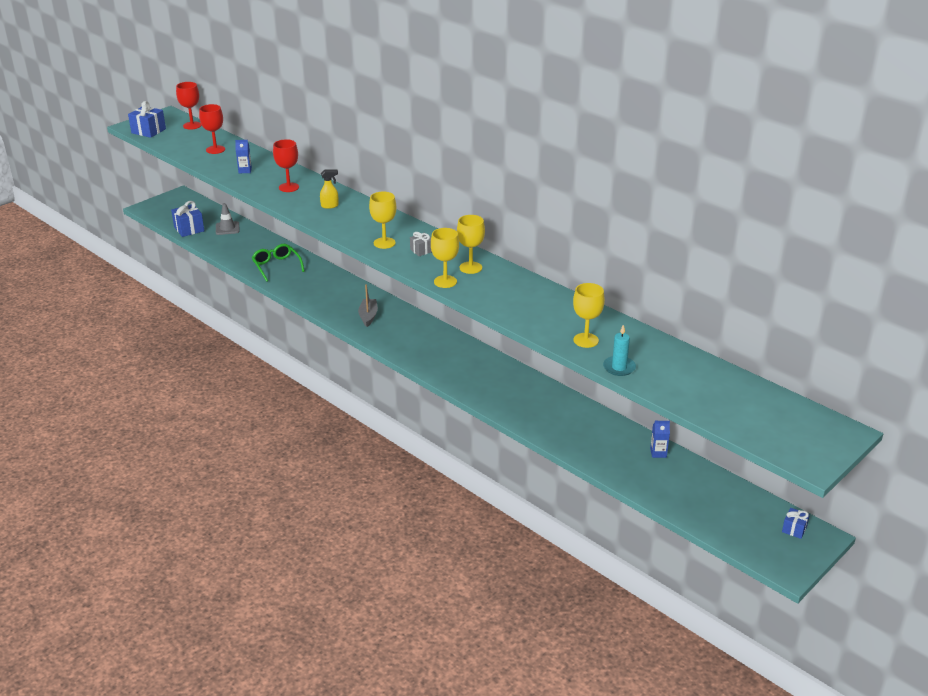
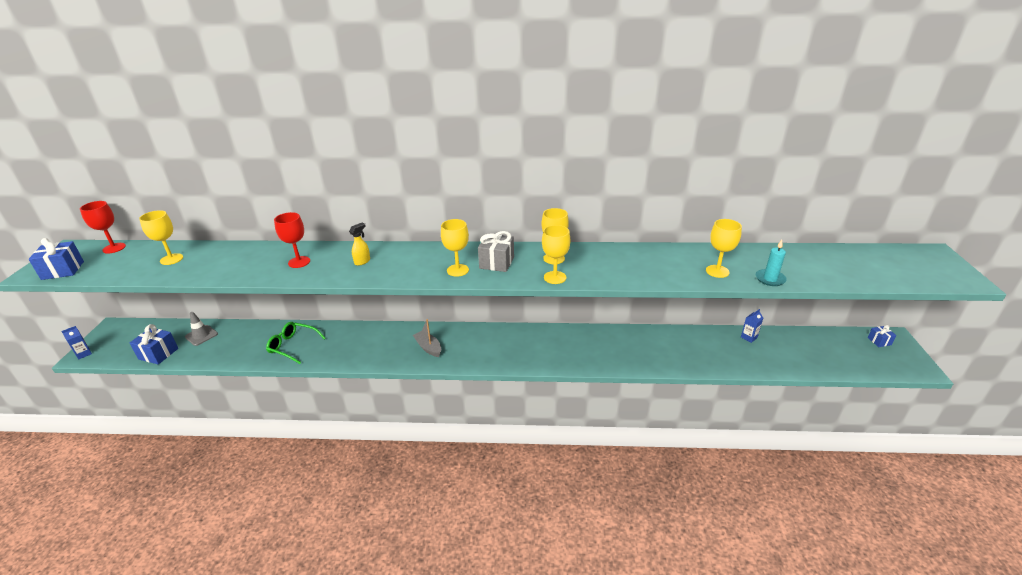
camera: 40 degrees left, 0 degrees up
red goblet [199,104,225,154] -> yellow goblet [139,210,183,265]
blue carton [235,140,252,173] -> blue carton moved to [61,326,92,360]
grey gift [410,232,432,256] -> grey gift [478,231,514,272], size x1.72

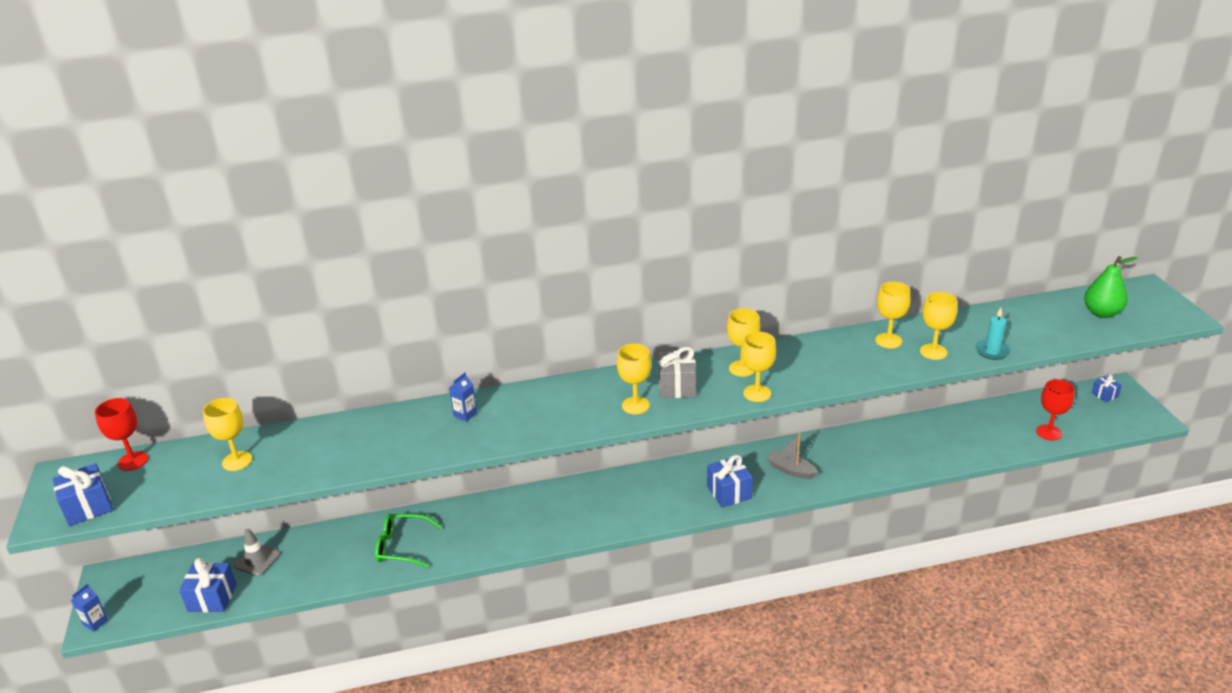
camera: 15 degrees left, 0 degrees up
red goblet [274,212,310,268] -> red goblet moved to [1036,379,1075,441]
yellow spray bottle [349,223,370,266] -> none
grey boat [413,319,441,357] -> grey boat moved to [766,433,818,479]
blue carton [741,309,763,343] -> blue carton moved to [449,372,477,422]
none -> blue gift [707,455,753,508]
none -> yellow goblet [875,282,911,348]
none -> green pear [1084,256,1137,318]

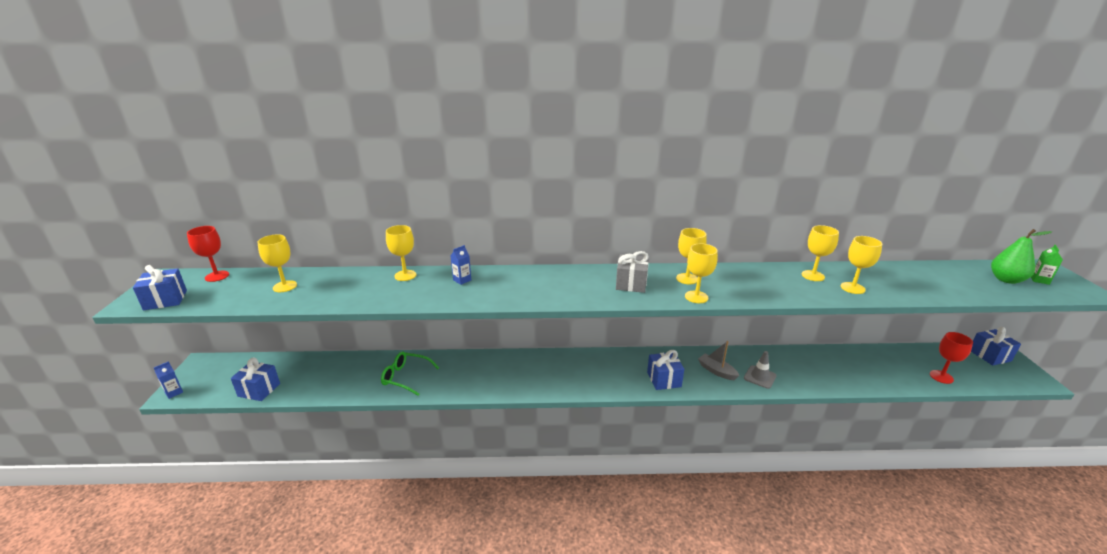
camera: 10 degrees right, 5 degrees down
grey traffic cone [234,528,280,576] -> grey traffic cone moved to [744,351,777,389]
yellow goblet [617,344,651,414] -> yellow goblet moved to [386,225,416,281]
turquoise candle [976,308,1010,360] -> none
blue gift [1092,374,1122,402] -> blue gift [971,327,1021,365], size x1.72
none -> green carton [1031,245,1063,285]

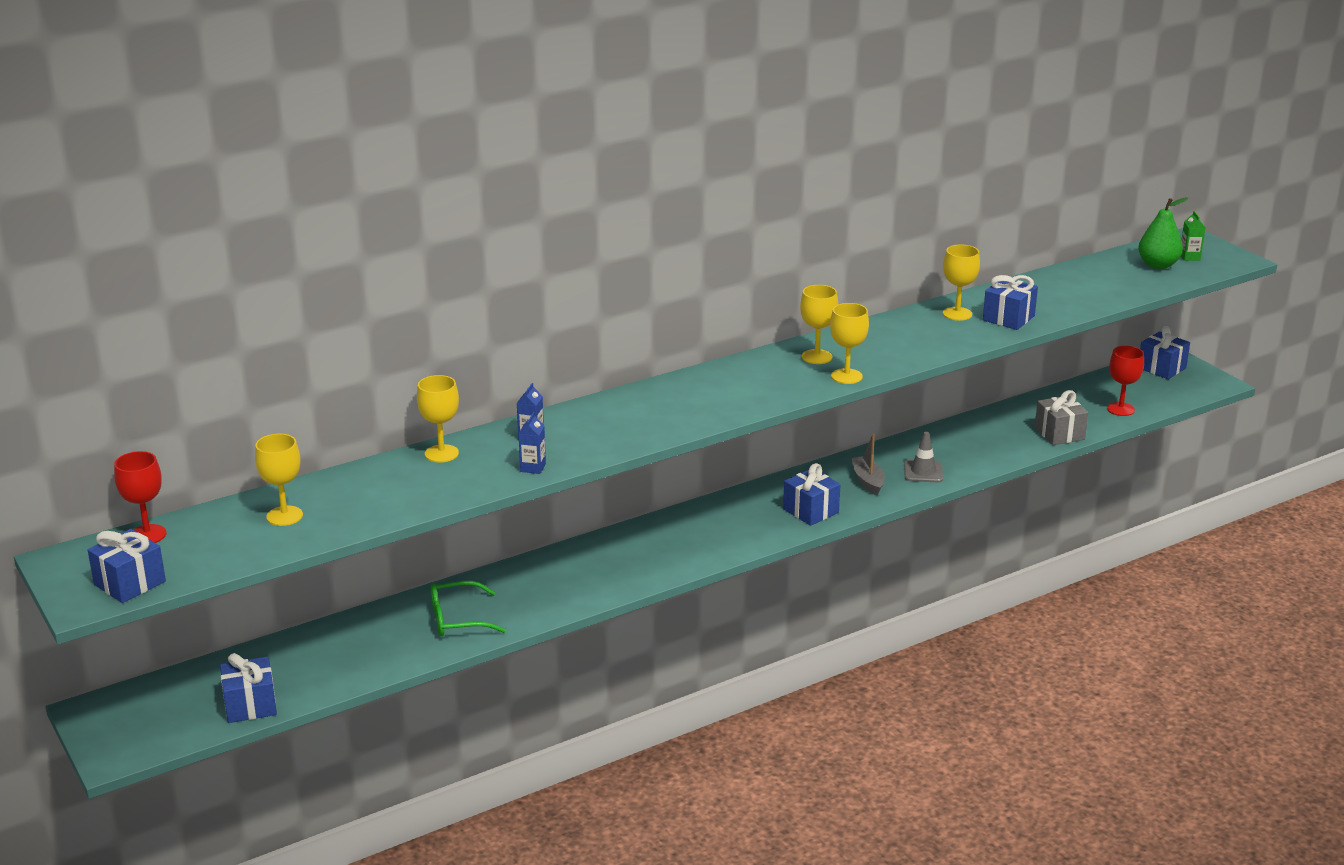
camera: 30 degrees left, 0 degrees up
blue carton [154,361,183,399] -> blue carton moved to [518,412,546,474]
grey gift [616,251,649,293] -> grey gift moved to [1035,390,1088,445]
grey boat [698,341,739,380] -> grey boat turned 60 degrees clockwise [851,433,885,495]
yellow goblet [841,236,882,294] -> blue gift [983,275,1038,330]

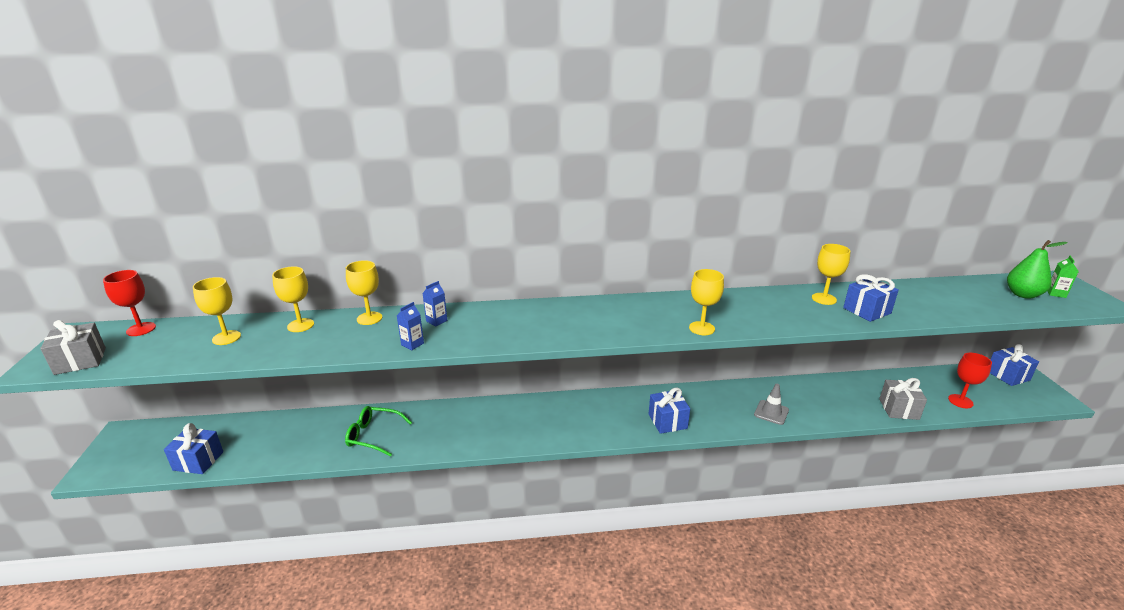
camera: 25 degrees right, 0 degrees up
blue gift [88,529,166,603] -> grey gift [40,320,106,375]
yellow goblet [800,285,838,364] -> yellow goblet moved to [272,266,314,332]
grey boat [851,433,885,495] -> none

